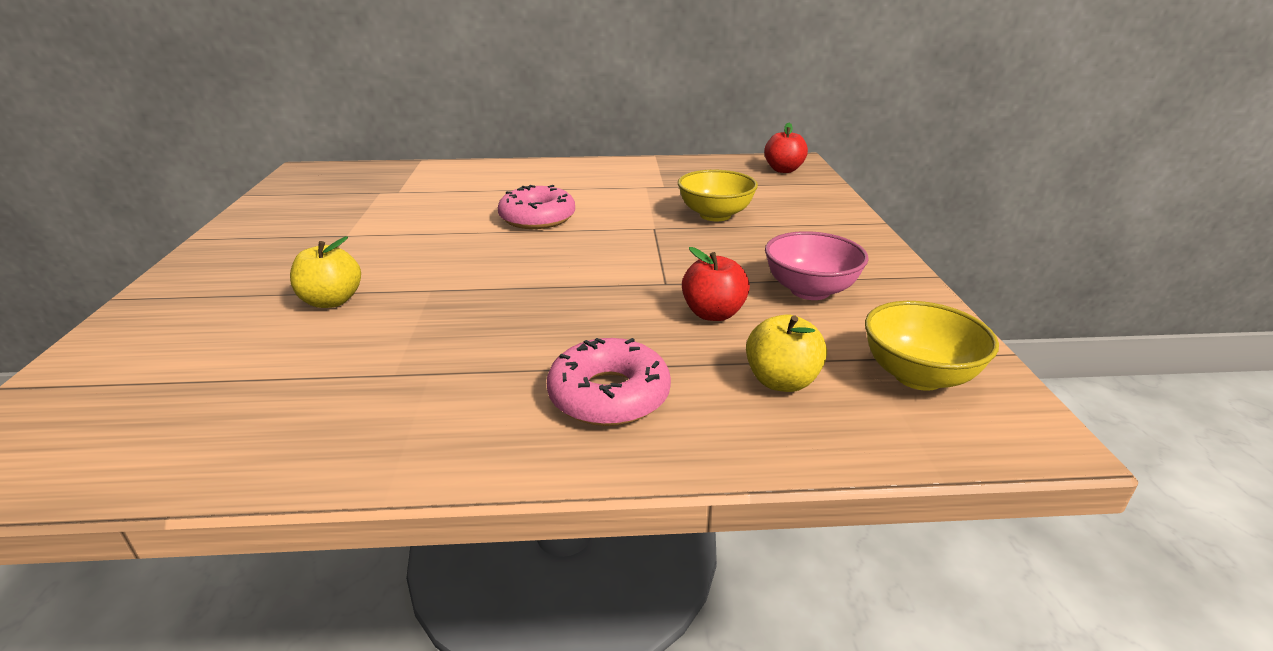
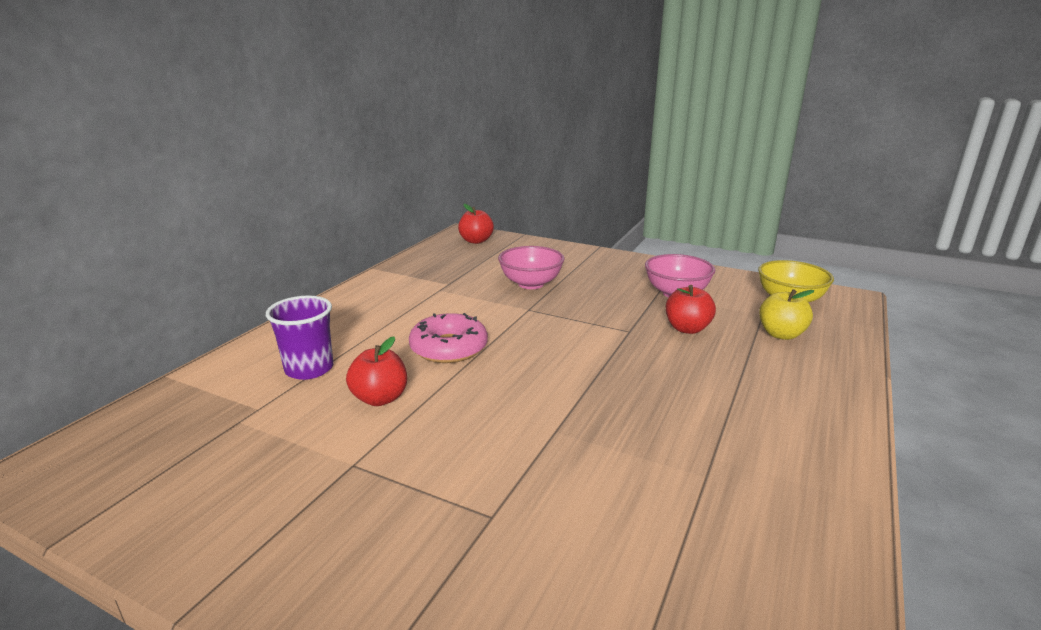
camera: 60 degrees left, 5 degrees down
yellow apple [290,237,361,308] -> none
pink donut [547,338,671,426] -> none
yellow bowl [678,170,758,221] -> pink bowl [498,246,565,289]
none -> purple cup [266,295,334,380]
none -> red apple [346,336,407,406]

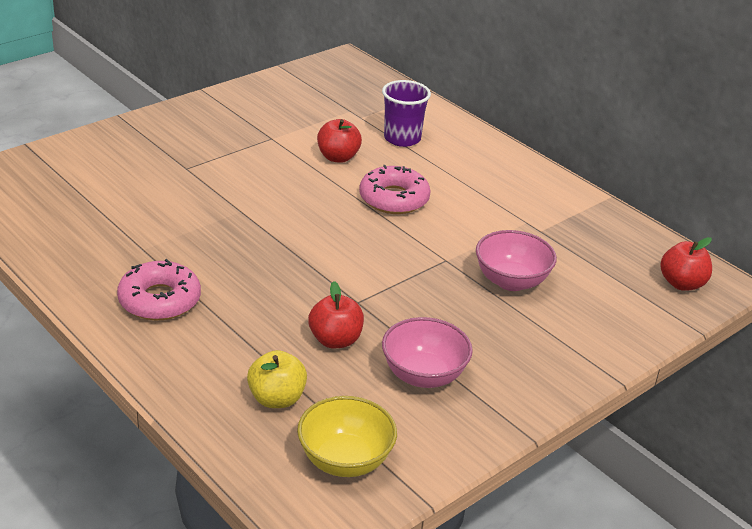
camera: 110 degrees right, 10 degrees up
none -> pink donut [117,259,201,320]

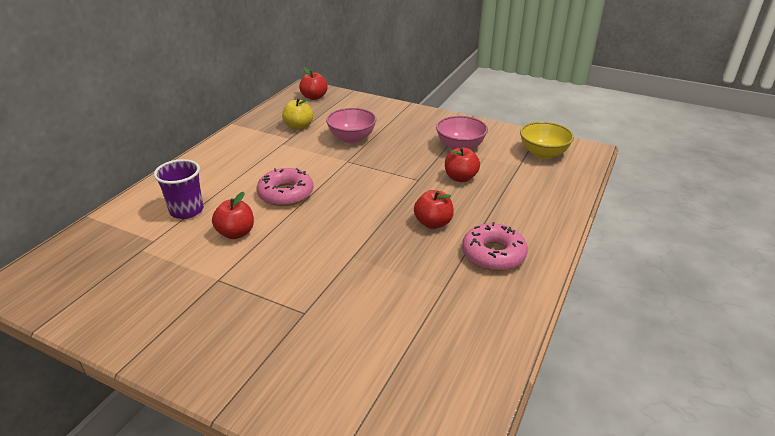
camera: 110 degrees left, 0 degrees up
yellow apple [247,350,307,408] -> yellow apple moved to [282,98,313,130]
none -> red apple [414,190,454,229]

